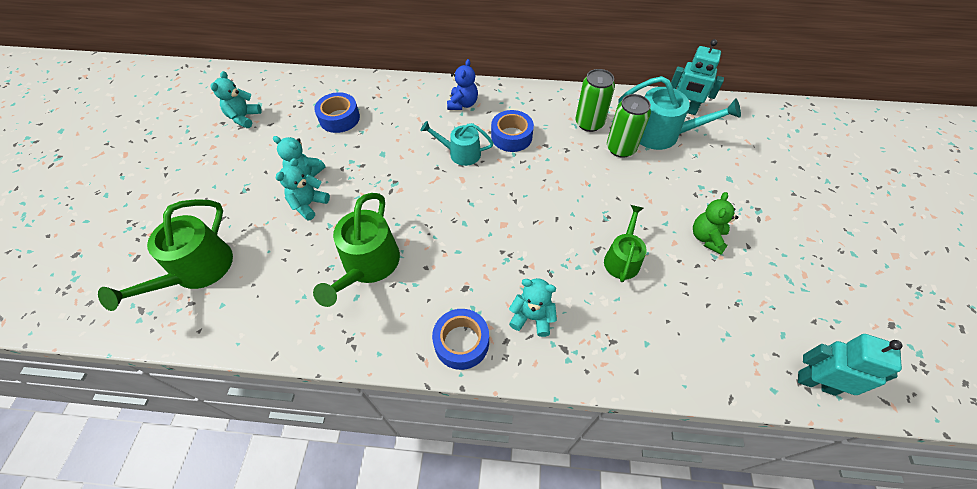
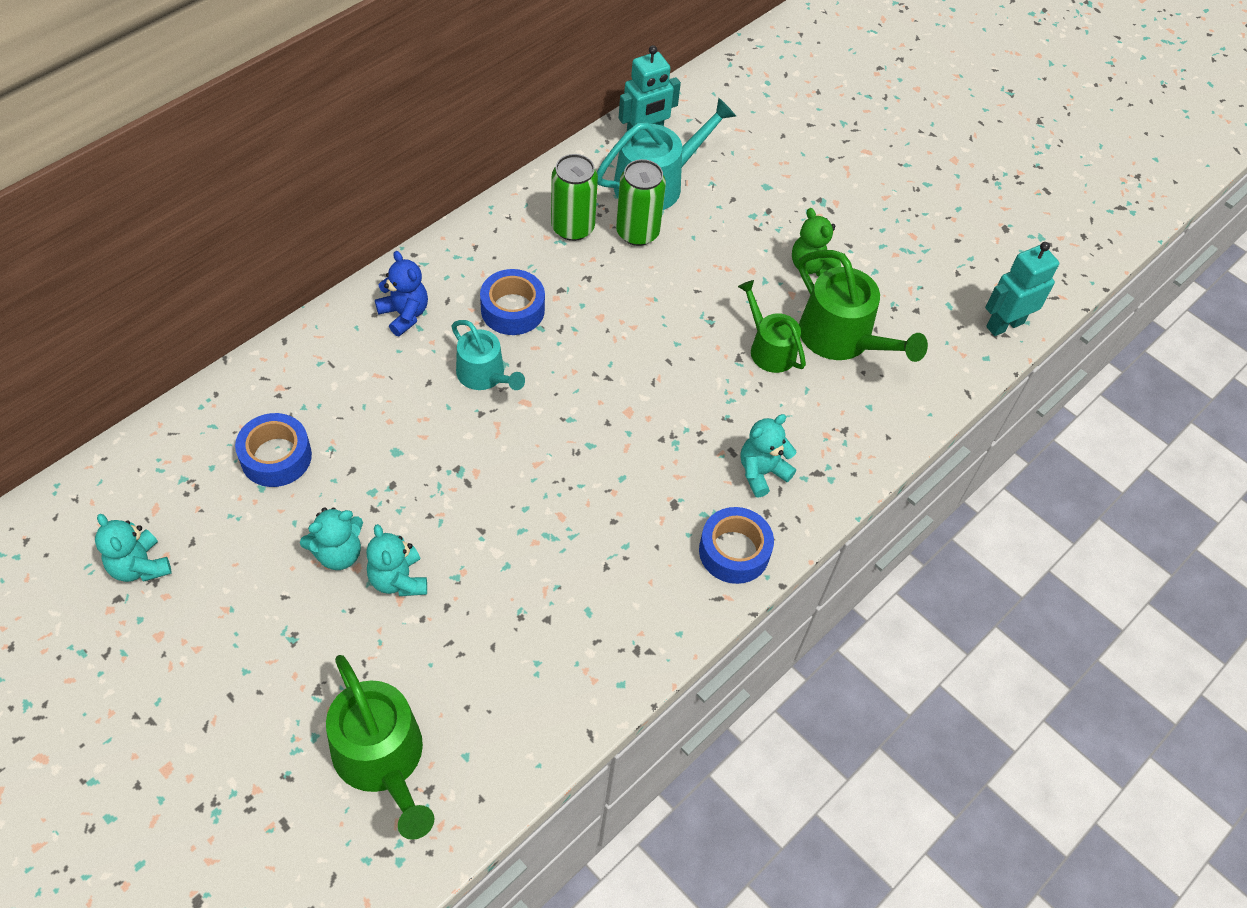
camera: 55 degrees left, 0 degrees up
green watering can [313,193,400,307] -> green watering can moved to [798,250,928,362]
turquoise watering can [421,121,494,166] -> turquoise watering can turned 90 degrees counterclockwise [451,320,525,390]

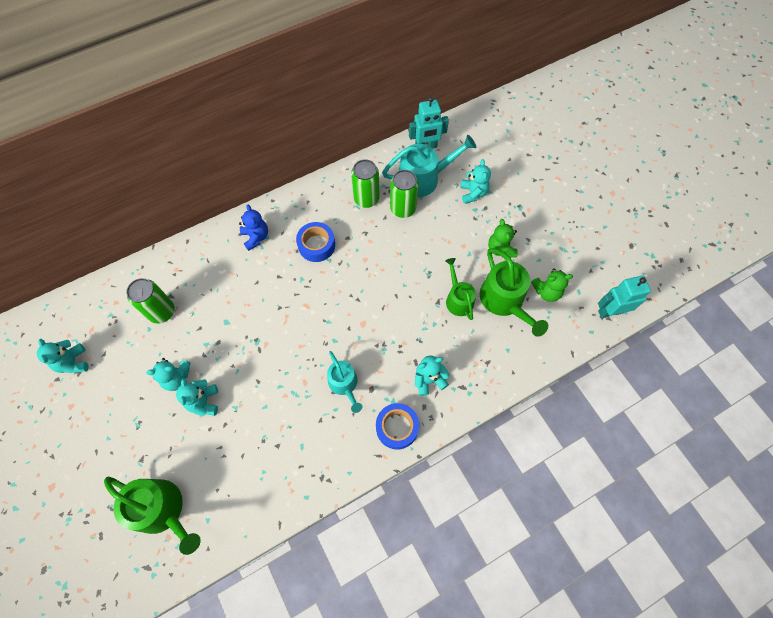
camera: 20 degrees right, 10 degrees up
blue tape [235,413,312,487] -> green can [126,278,175,324]
green watering can [326,655,434,840] -> green watering can turned 45 degrees counterclockwise [104,477,201,555]
turquoise watering can [451,320,525,390] -> turquoise watering can moved to [327,351,363,413]
none -> turquoise teddy bear [460,159,491,204]
none -> green teddy bear [531,268,573,302]

